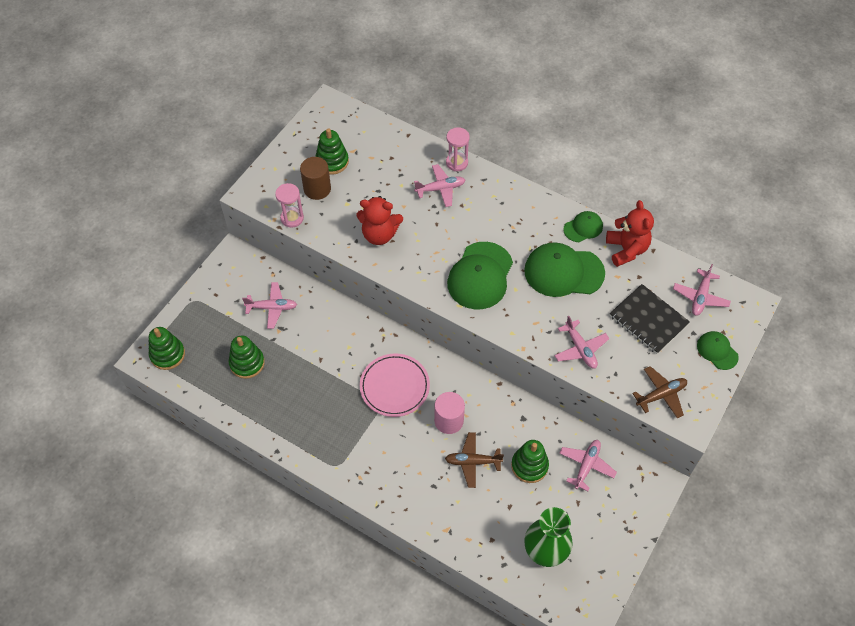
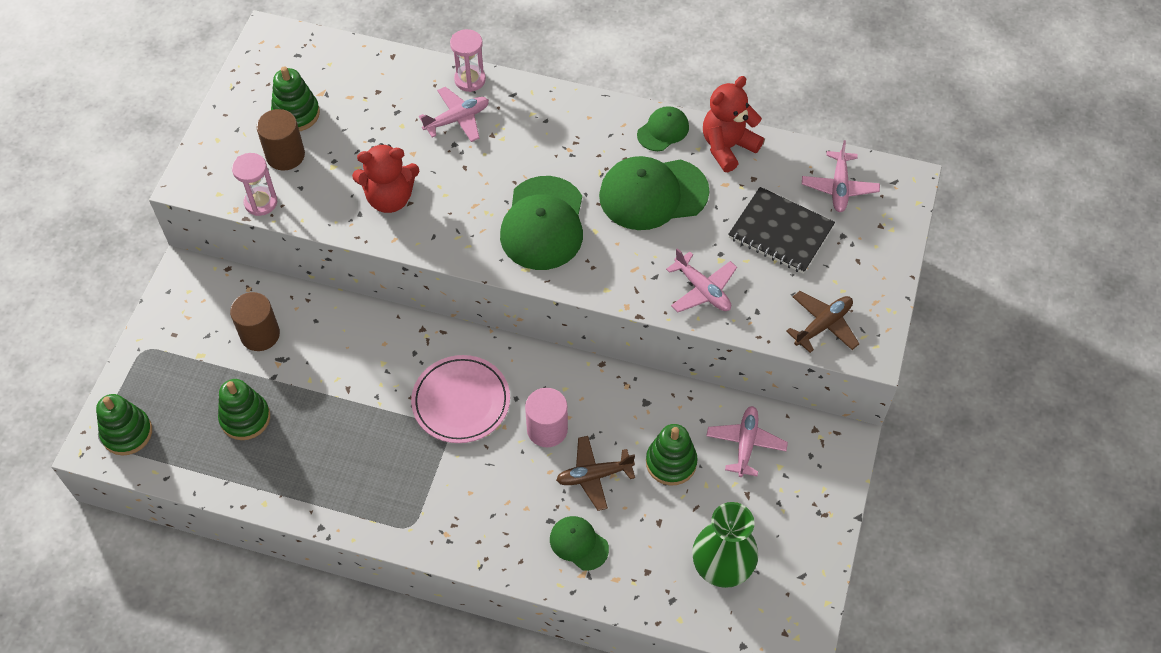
camera: 15 degrees left, 0 degrees up
pink plane [242,282,297,329] -> brown cylinder [230,292,280,351]
red teddy bear [606,200,654,267] -> red teddy bear turned 105 degrees counterclockwise [703,76,764,172]
green cap [697,331,739,370] -> green cap moved to [550,516,609,571]

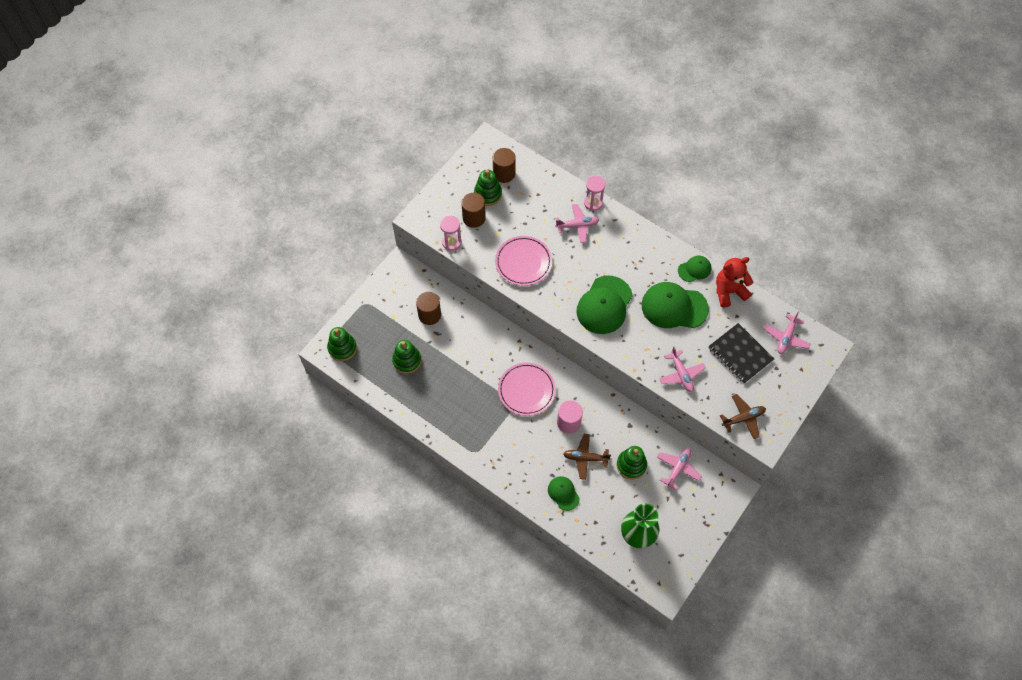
camera: 20 degrees right, 5 degrees up
red teddy bear [352,143,419,213] -> pink plate [495,236,552,286]
none -> brown cylinder [493,148,516,183]

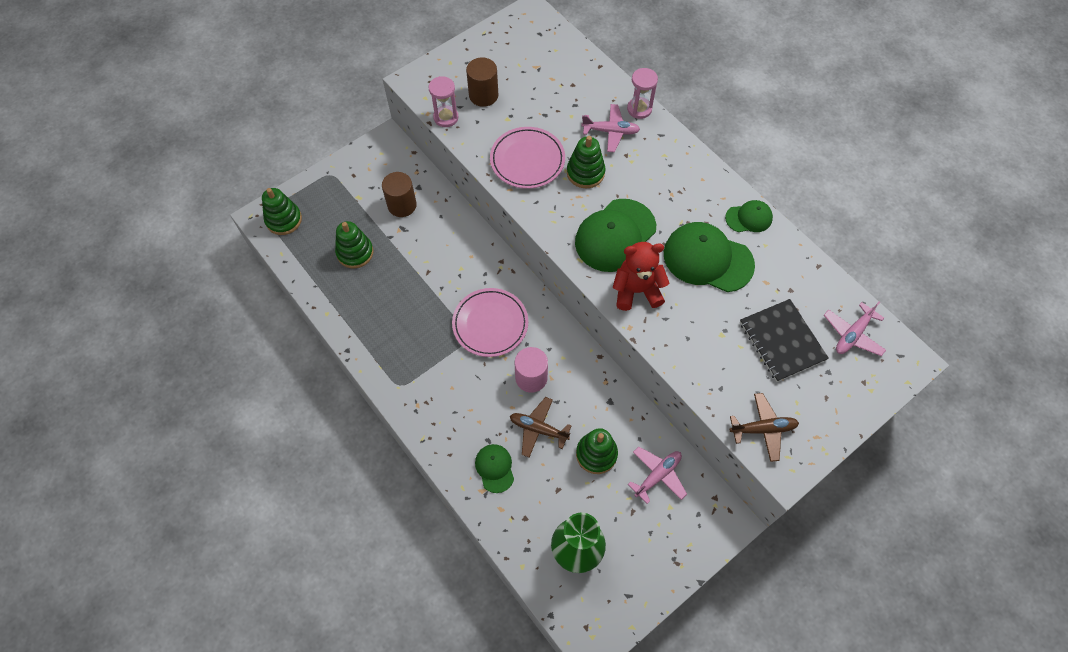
camera: 15 degrees right, 0 degrees up
green stacking toy [474,170,502,206] -> green stacking toy moved to [567,136,606,188]
brown cylinder [493,148,516,183] -> none
pink plane [659,347,706,392] -> none
red teddy bear [716,257,754,308] -> red teddy bear moved to [613,242,670,311]

